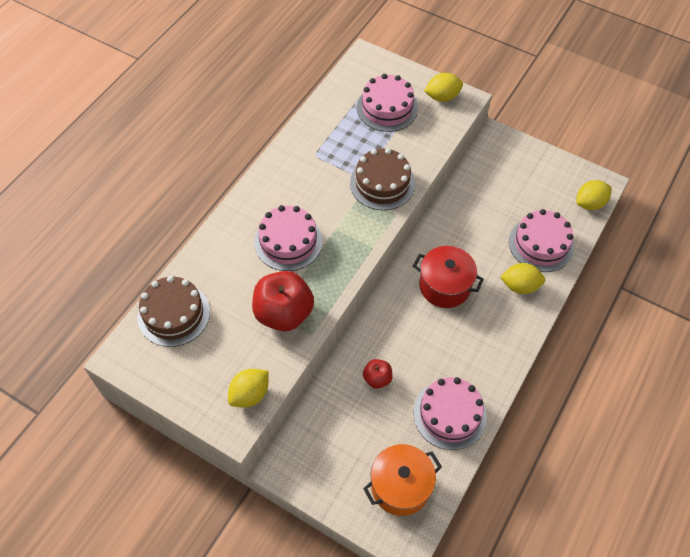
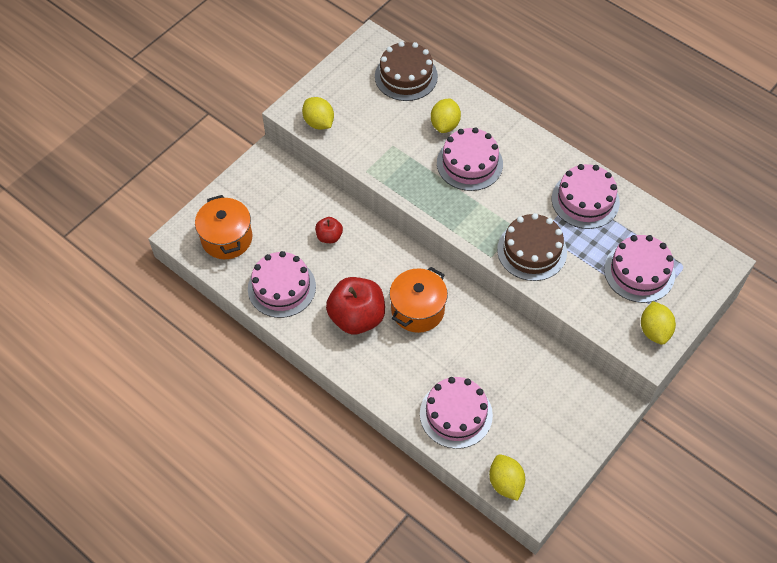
camera: 100 degrees right, 0 degrees up
red apple [252,271,314,331] -> red apple moved to [326,277,385,334]
red pot [413,246,484,308] -> orange pot [389,267,448,333]
yellow lemon [500,263,545,294] -> yellow lemon moved to [431,98,461,133]
none -> pink cake [552,164,620,229]

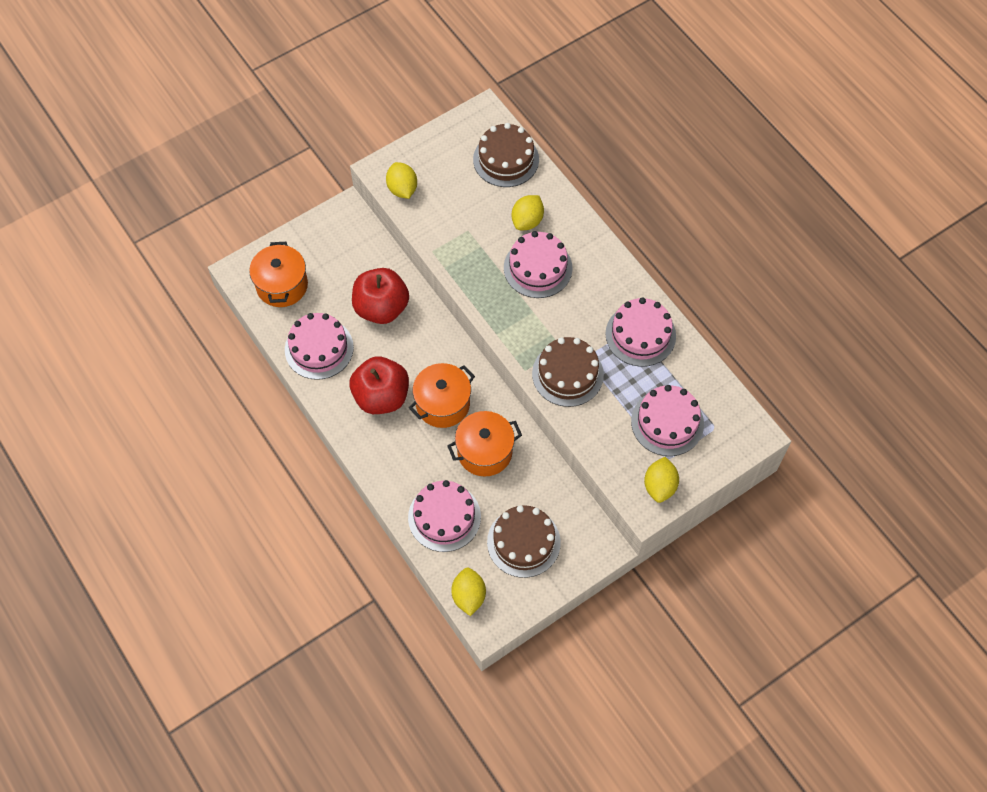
camera: 15 degrees right, 5 degrees up
red apple [315,217,343,243] -> red apple [352,268,409,324], size x2.03
none -> orange pot [447,411,522,477]
none -> brown cake [487,505,561,578]

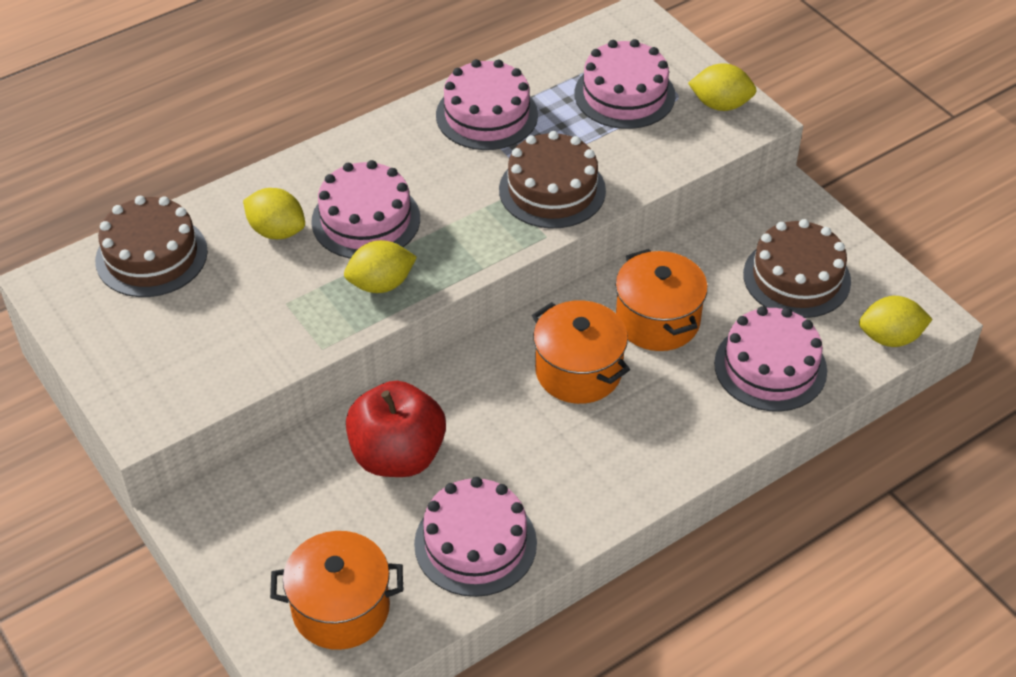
camera: 90 degrees left, 15 degrees down
red apple [350,356,409,414] -> none
yellow lemon [386,162,417,199] -> yellow lemon moved to [344,240,417,293]

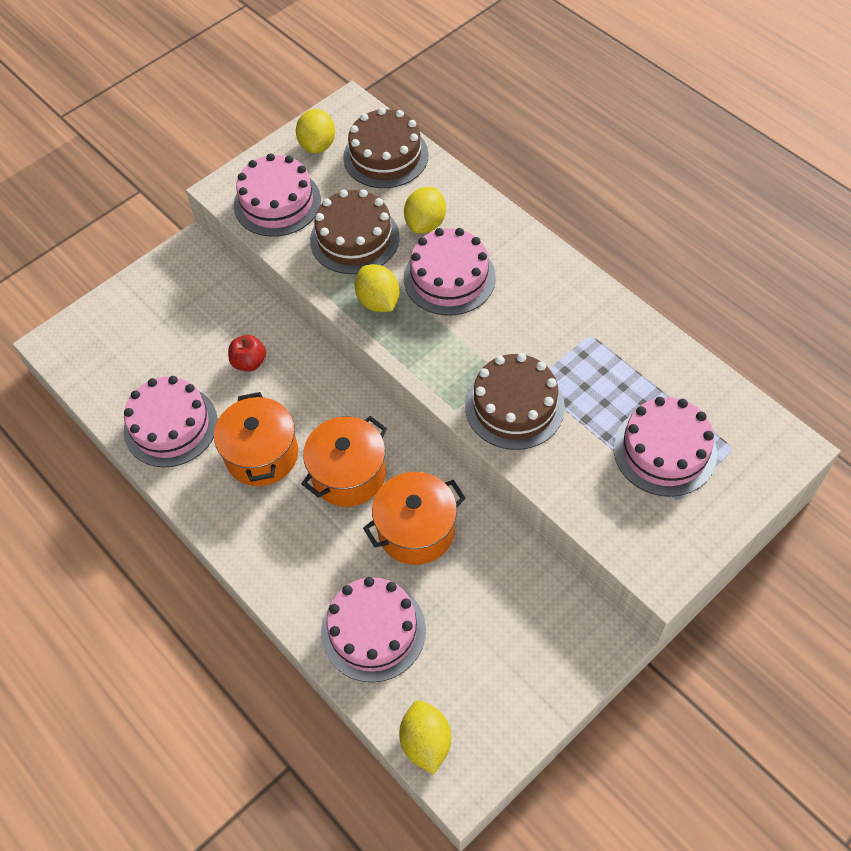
camera: 85 degrees right, 10 degrees up
orange pot [270,531,403,650] -> orange pot moved to [214,392,298,486]
red apple [346,381,446,477] -> red apple [228,335,266,371], size x0.49
pink cake [436,59,538,150] -> pink cake moved to [234,153,321,237]
yellow lemon [688,63,756,111] -> yellow lemon moved to [296,109,335,154]
brown cake [743,219,851,318] -> brown cake moved to [310,189,400,274]

